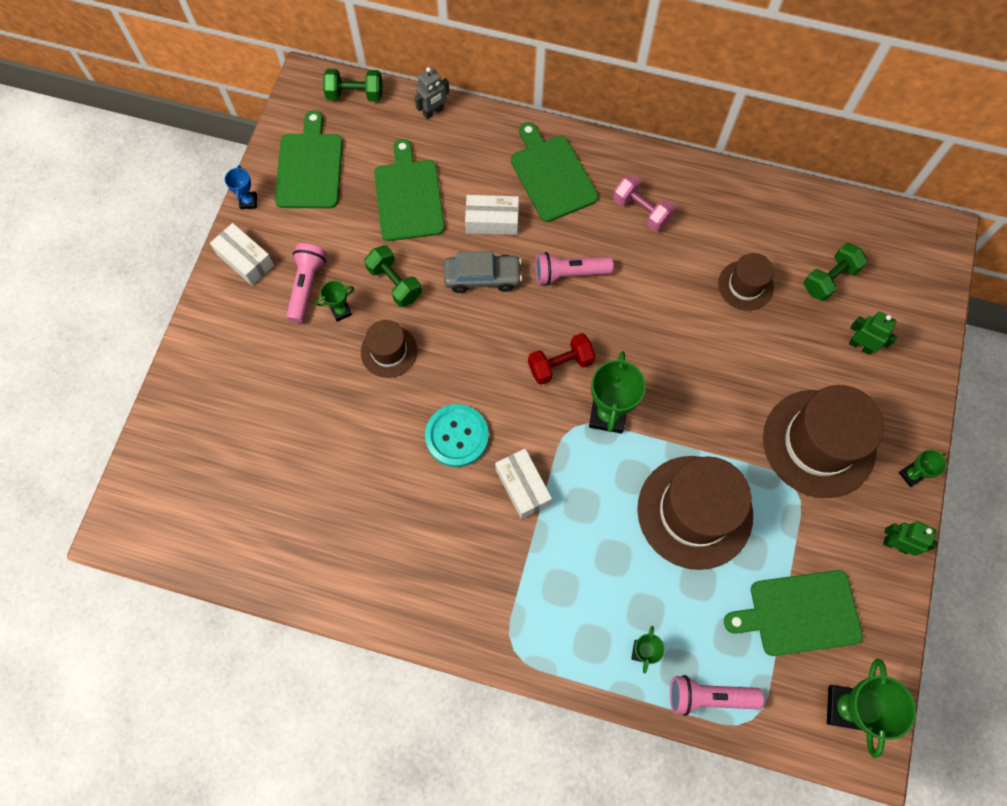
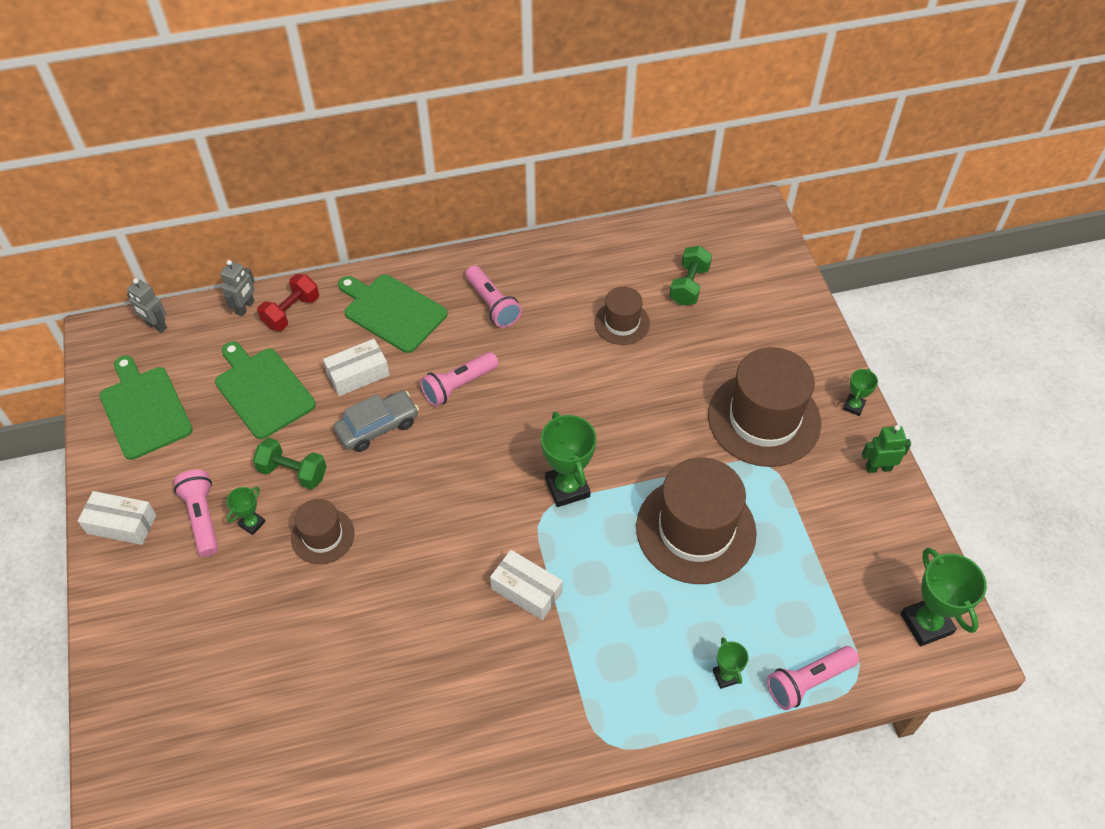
camera: 30 degrees left, 15 degrees down
blue trophy [225,165,257,209] -> none
green dumbbell [323,69,382,102] -> grey robot [127,278,167,333]
turquoise button [425,404,489,467] -> none
red dumbbell [528,333,596,385] -> red dumbbell moved to [257,274,319,331]
pink dumbbell [613,174,675,231] -> pink flashlight [465,265,522,328]
green cutting board [724,570,863,656] -> none
green robot [849,311,898,355] -> none

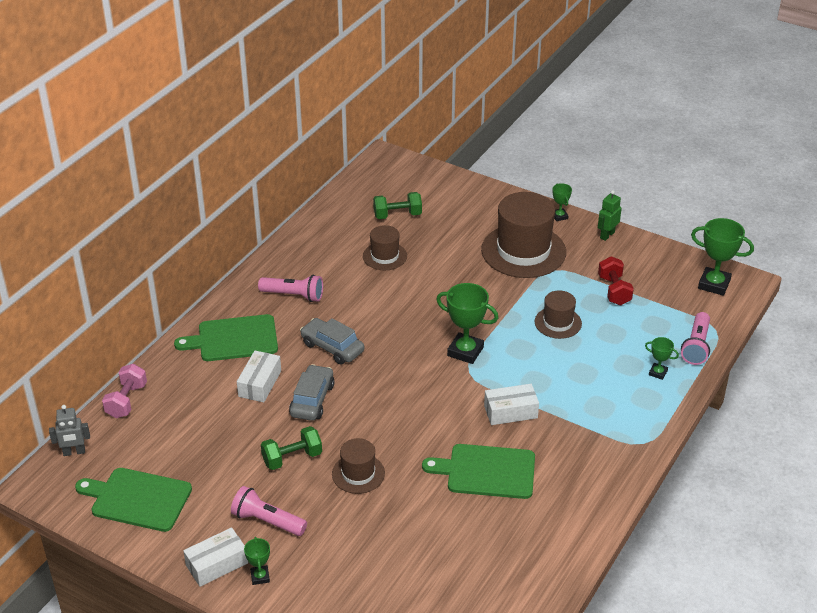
camera: 45 degrees left, 15 degrees down
green cutting board [215,342,316,439] -> green cutting board moved to [422,444,535,499]
grey robot [220,260,255,317] -> pink dumbbell [102,364,147,418]
green trophy [227,487,266,535] -> green trophy moved to [244,537,270,585]
red dumbbell [257,274,319,331] -> red dumbbell moved to [598,256,634,305]
pink flashlight [420,352,499,407] -> grey car [300,318,364,365]
brown hat [636,458,757,584] -> brown hat [535,290,582,339], size x0.52
green dumbbell [669,246,712,306] -> green dumbbell turned 75 degrees counterclockwise [373,192,422,219]

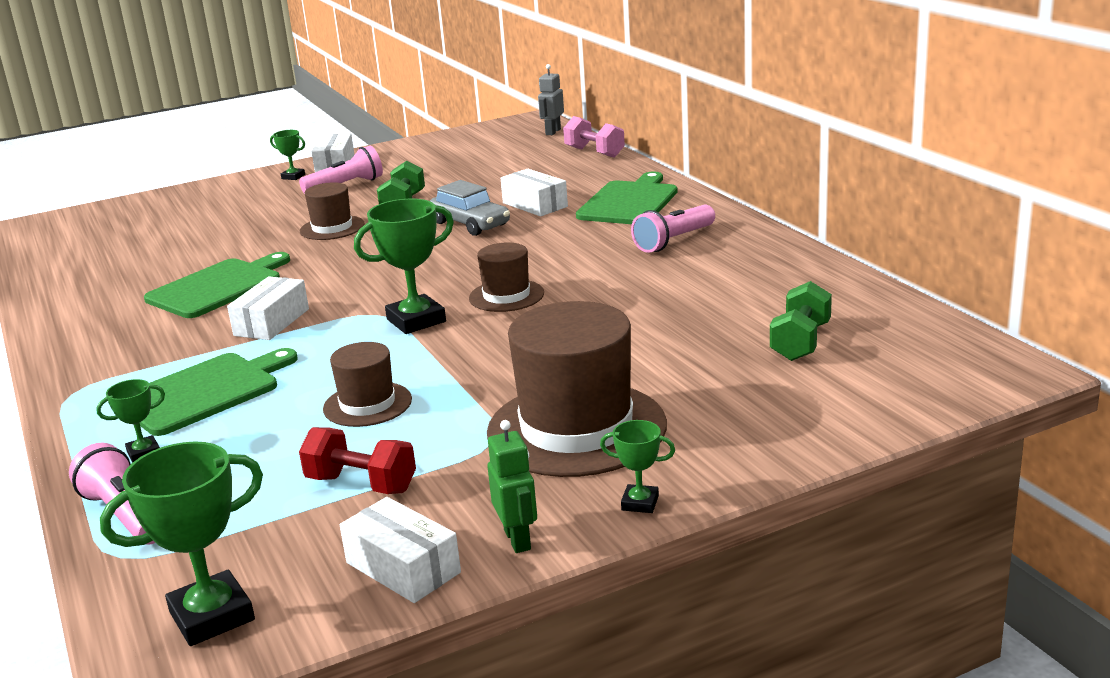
camera: 125 degrees right, 15 degrees down
green cutting board [75,468,192,532] -> green cutting board moved to [140,348,298,436]
grey car [300,318,364,365] -> none
brown hat [363,225,407,270] -> brown hat moved to [469,242,544,312]
none -> white box [340,497,461,603]

